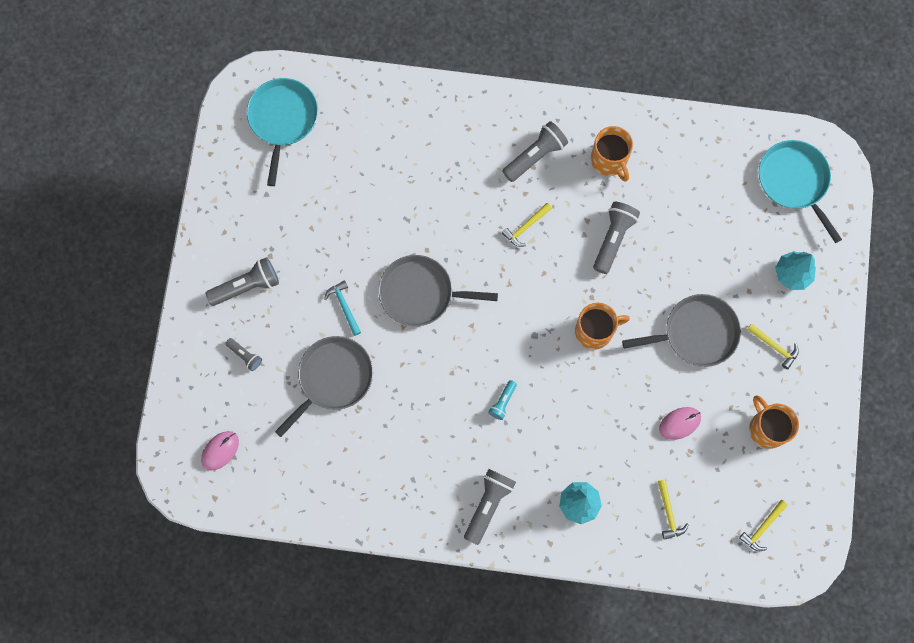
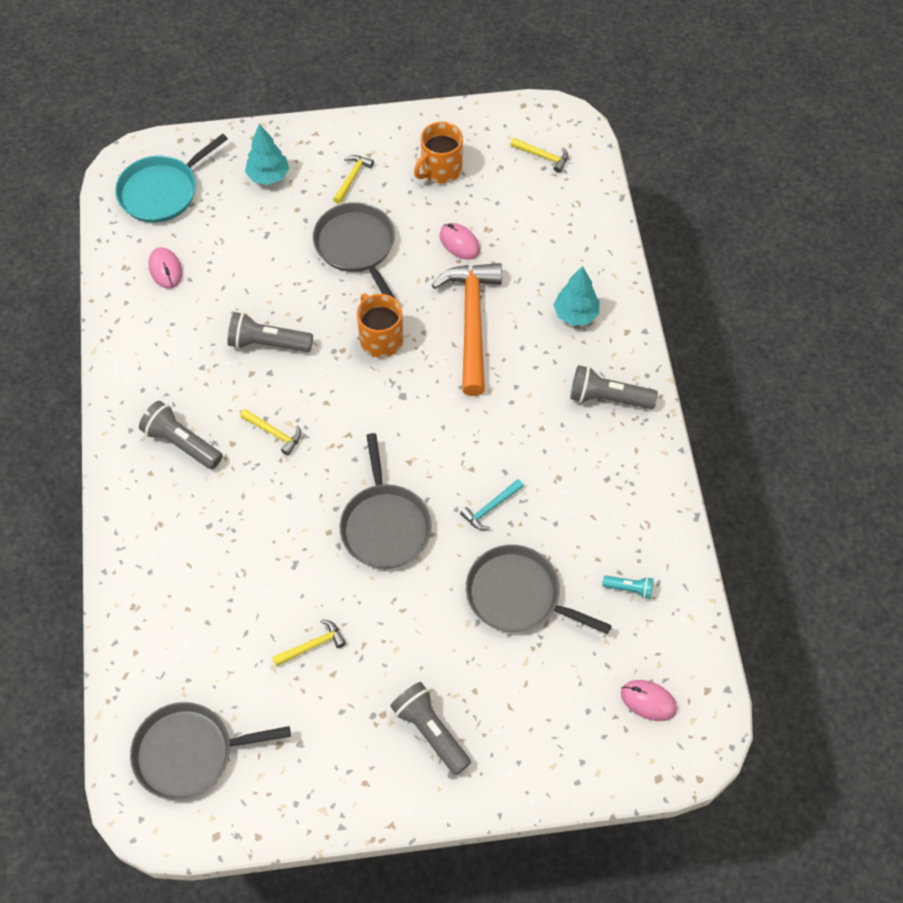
camera: 105 degrees left, 15 degrees down
grey flashlight [225,338,262,371] -> none
turquoise pan [247,78,318,186] -> grey pan [130,702,291,800]
turquoise hammer [324,280,361,336] -> turquoise hammer moved to [460,479,524,530]
turquoise flashlight [488,380,517,420] -> turquoise flashlight moved to [602,576,653,599]
orange mug [591,126,633,182] -> none
yellow hammer [658,479,689,540] -> yellow hammer moved to [272,619,346,667]
none -> pink mouse [148,247,182,289]
none -> orange hammer [432,263,502,396]

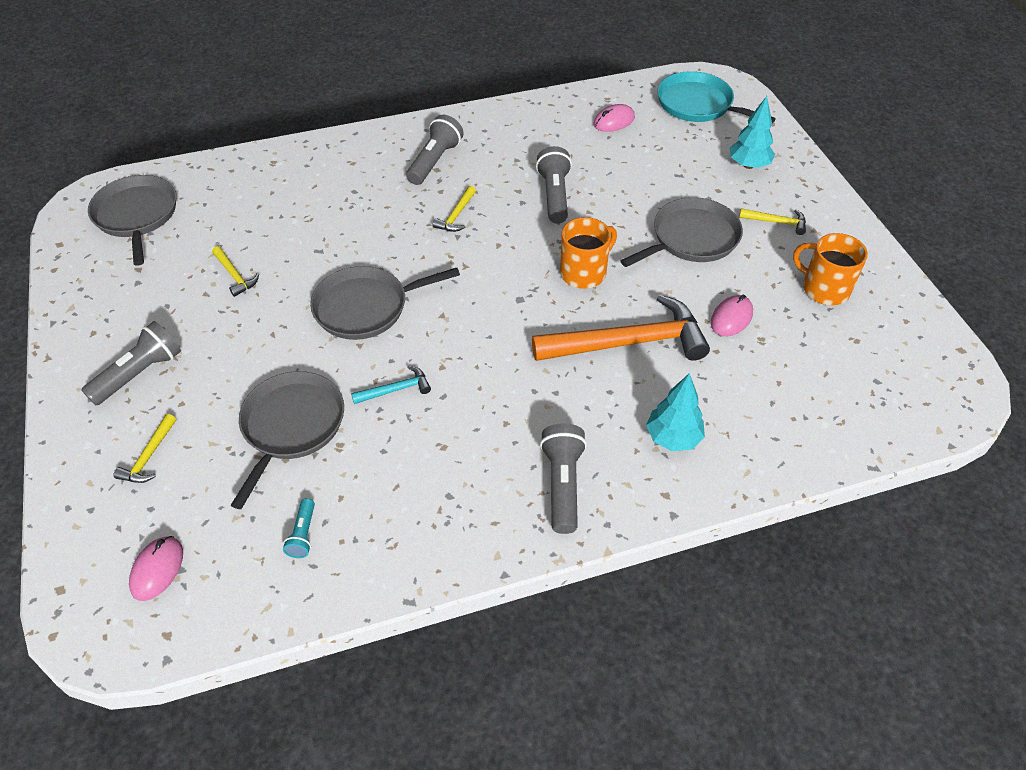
camera: 80 degrees right, 10 degrees down
turquoise hammer [460,479,524,530] -> turquoise hammer turned 120 degrees clockwise [351,365,431,404]
yellow hammer [510,138,568,173] -> yellow hammer moved to [114,414,176,483]

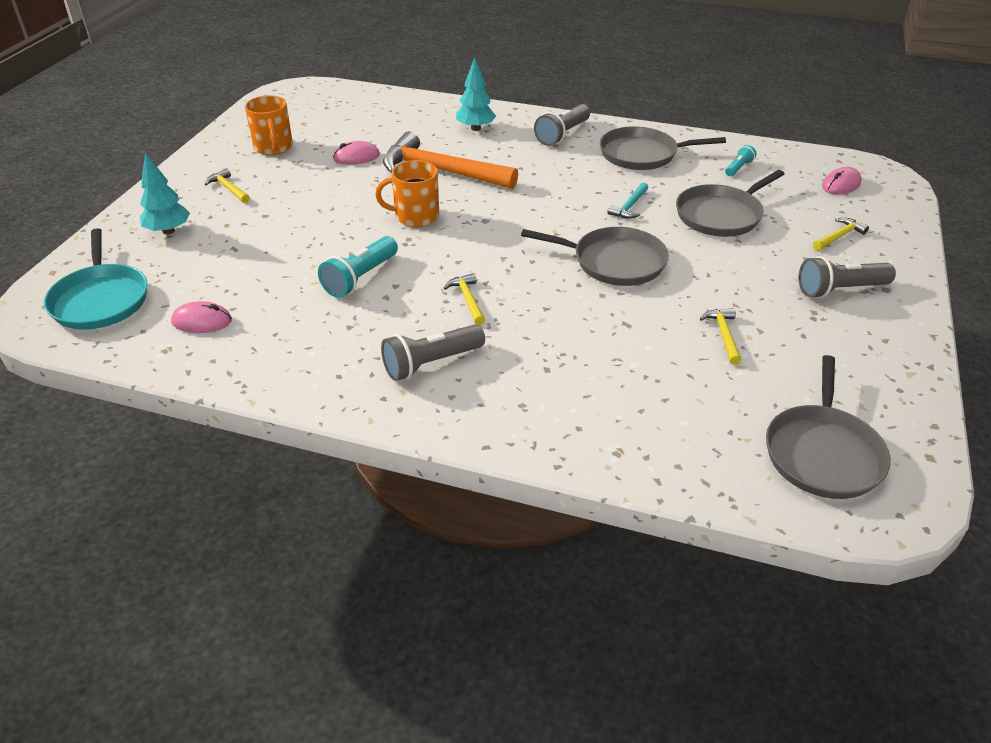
camera: 145 degrees left, 10 degrees down
turquoise hammer [351,365,431,404] -> turquoise hammer turned 75 degrees counterclockwise [607,182,648,219]
yellow hammer [433,186,476,232] -> yellow hammer turned 75 degrees counterclockwise [444,273,485,325]
grey flashlight [536,146,572,224] -> turquoise flashlight [318,236,398,298]
grey pan [621,197,743,267] -> grey pan moved to [600,126,726,170]

